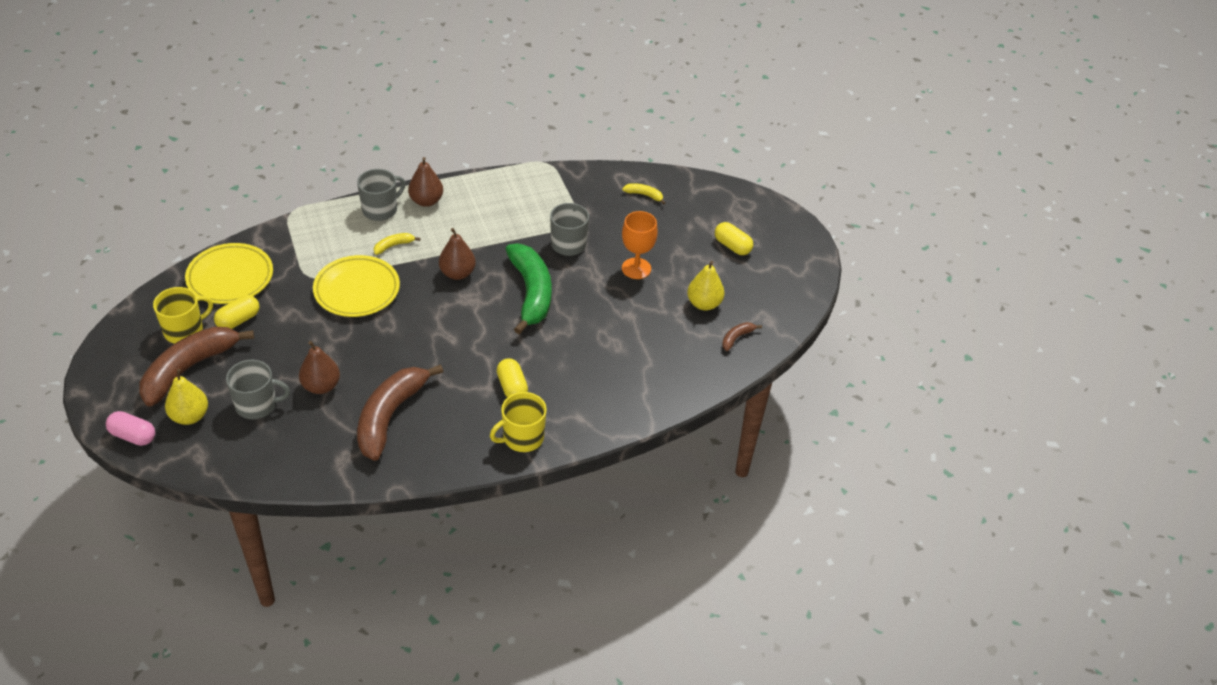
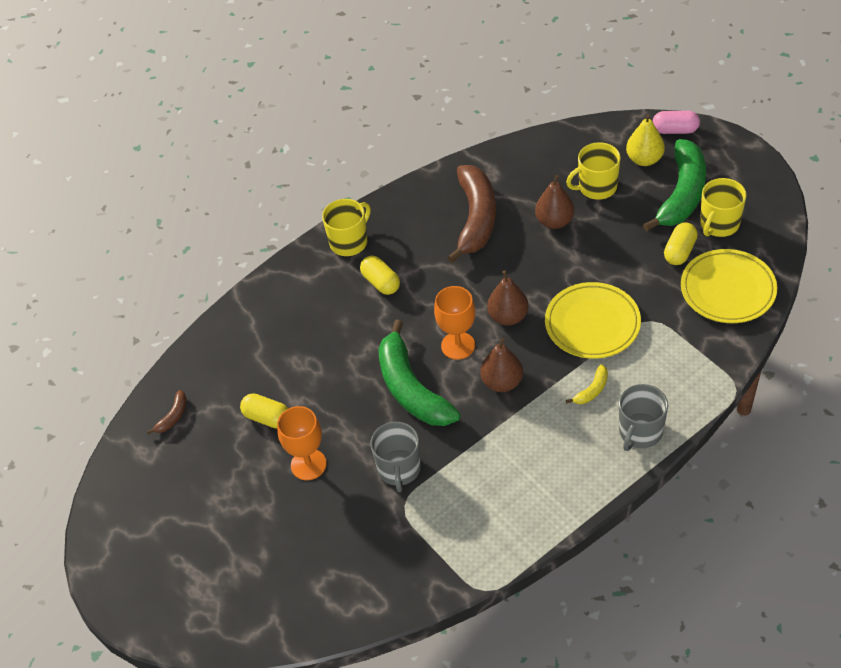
camera: 170 degrees right, 5 degrees up
brown banana [139,327,254,407] -> green banana [643,139,706,231]
grey mug [226,360,290,419] -> yellow mug [566,142,621,200]
brown pear [408,157,443,207] -> brown pear moved to [487,271,529,326]
yellow banana [622,183,665,205] -> none
yellow pear [687,261,725,310] -> none
yellow capsule [715,222,753,255] -> yellow capsule moved to [240,393,288,429]
none -> orange goblet [434,286,475,360]

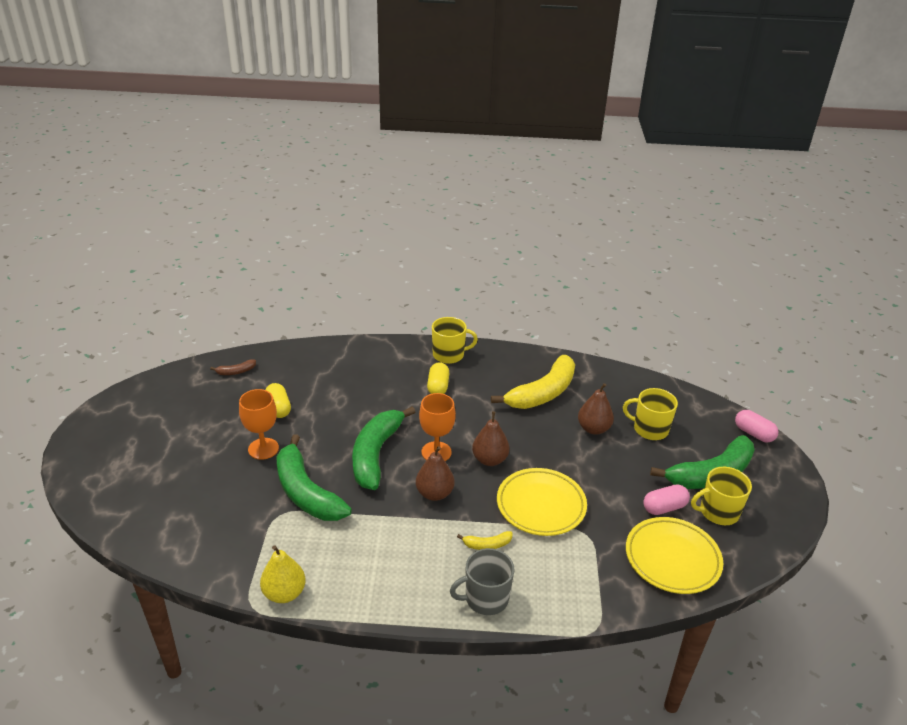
camera: 35 degrees right, 15 degrees down
grey mug [370,422,421,492] -> green banana [277,434,352,521]
brown banana [447,165,496,263] -> yellow banana [491,355,575,409]
yellow pear [626,115,665,166] -> yellow pear moved to [260,545,305,603]
yellow capsule [664,223,698,265] -> pink capsule [643,484,690,515]

